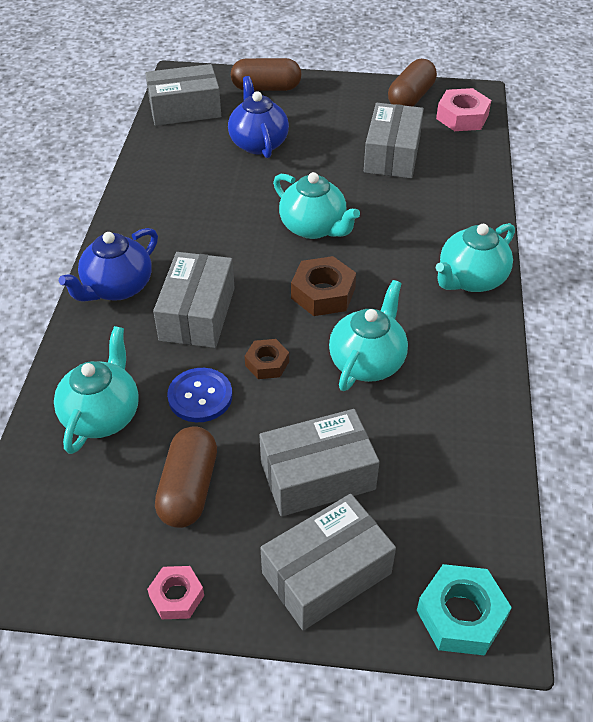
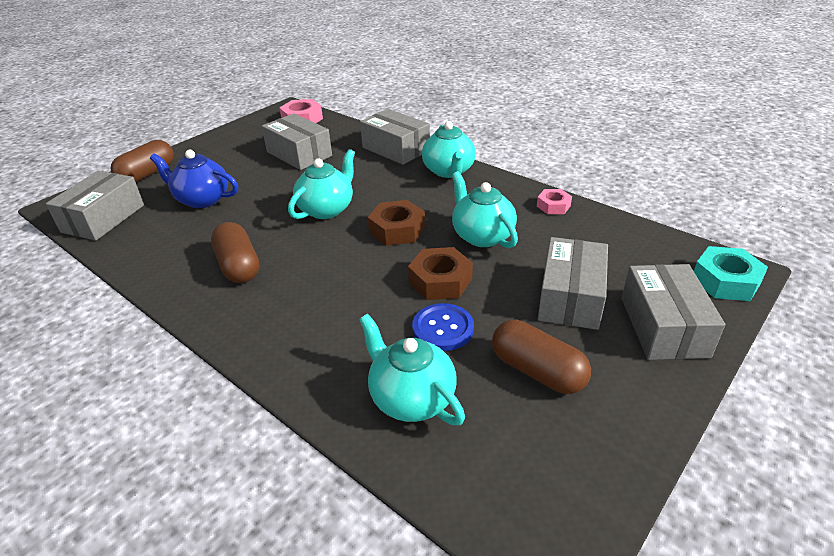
camera: 55 degrees left, 10 degrees down
blue teapot [59,228,158,302] -> none
pink nut [147,566,204,619] -> pink nut moved to [537,189,572,214]
grey box [153,252,235,348] -> grey box moved to [360,109,430,165]
brown nut [245,339,289,379] -> brown nut [408,247,473,300], size x1.60
turquoise teapot [273,172,360,239] -> turquoise teapot turned 45 degrees counterclockwise [288,149,355,219]
brown capsule [388,59,437,106] -> brown capsule moved to [211,222,259,283]

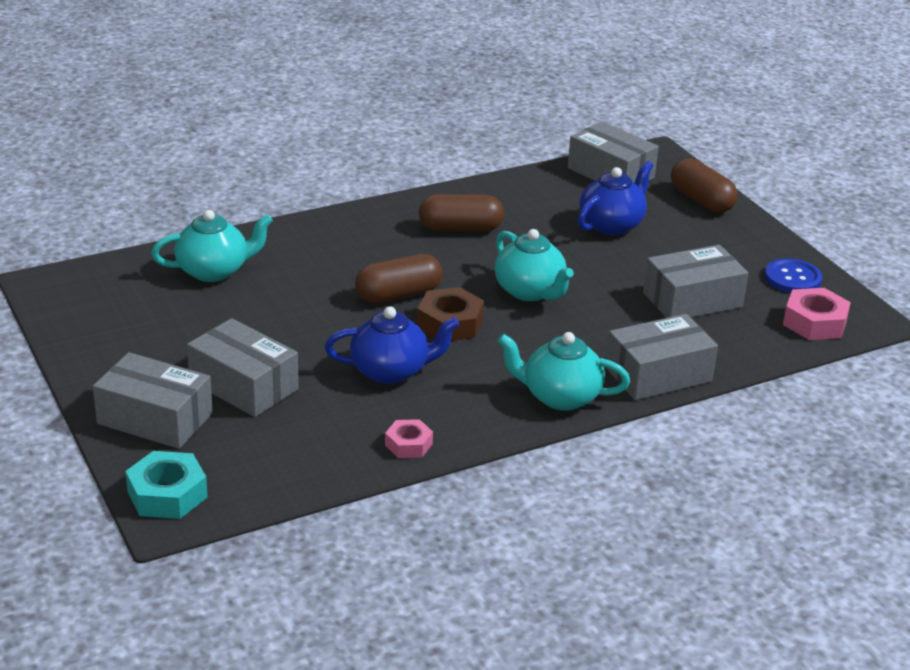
camera: 110 degrees right, 5 degrees down
brown nut [408,247,473,300] -> none
blue button [412,303,474,351] -> blue button moved to [764,258,823,293]
turquoise teapot [452,171,518,248] -> blue teapot [325,307,459,384]
brown capsule [492,320,591,394] -> brown capsule moved to [355,254,442,303]

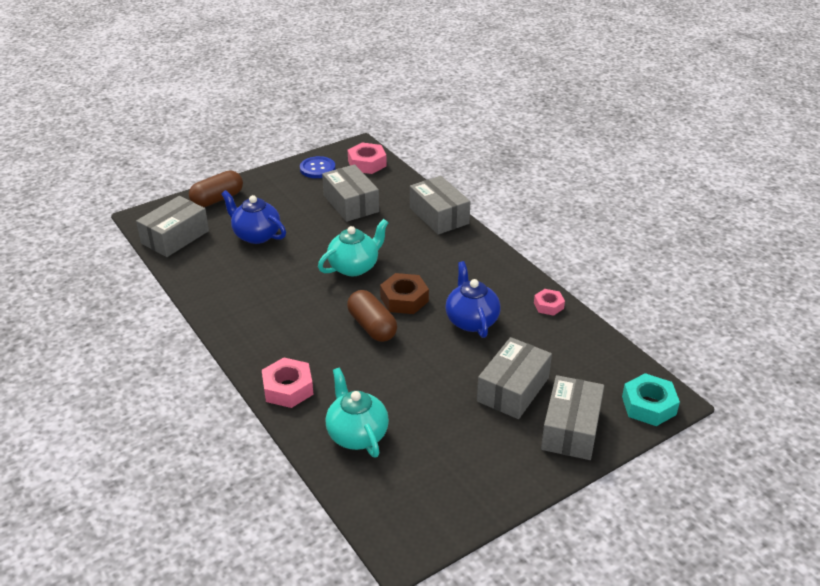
camera: 95 degrees left, 5 degrees up
brown capsule [419,194,504,232] -> none
turquoise teapot [497,332,630,411] -> none
none -> pink nut [262,357,314,408]

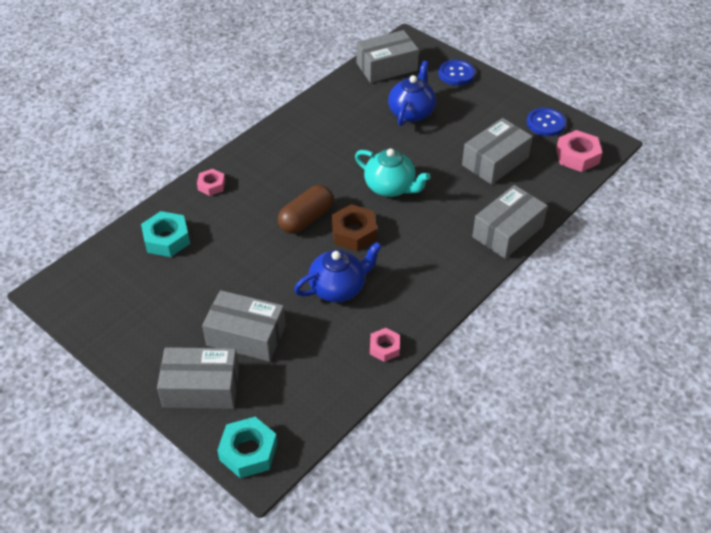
camera: 75 degrees right, 10 degrees up
grey box [136,196,209,257] -> grey box turned 45 degrees counterclockwise [356,30,419,83]
brown capsule [189,170,243,207] -> blue button [438,60,475,85]
pink nut [262,357,314,408] -> pink nut [197,169,225,196], size x0.62
turquoise teapot [326,367,389,458] -> turquoise nut [141,211,190,257]

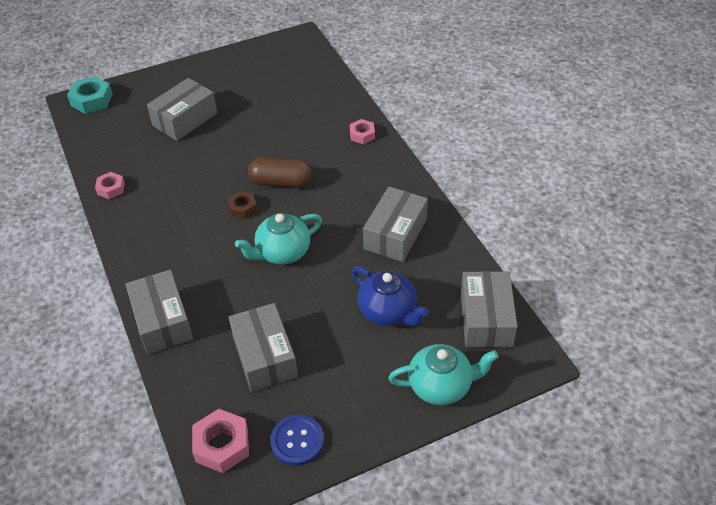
camera: 115 degrees right, 0 degrees up
turquoise nut [141,211,190,257] -> none
grey box [157,347,239,409] -> grey box moved to [363,187,428,262]
brown capsule [278,185,333,234] -> brown capsule turned 60 degrees counterclockwise [248,157,312,188]
blue teapot [294,242,382,302] -> none
brown nut [331,204,377,251] -> brown nut [228,191,257,219], size x0.62
blue button [438,60,475,85] -> turquoise teapot [388,344,499,405]

